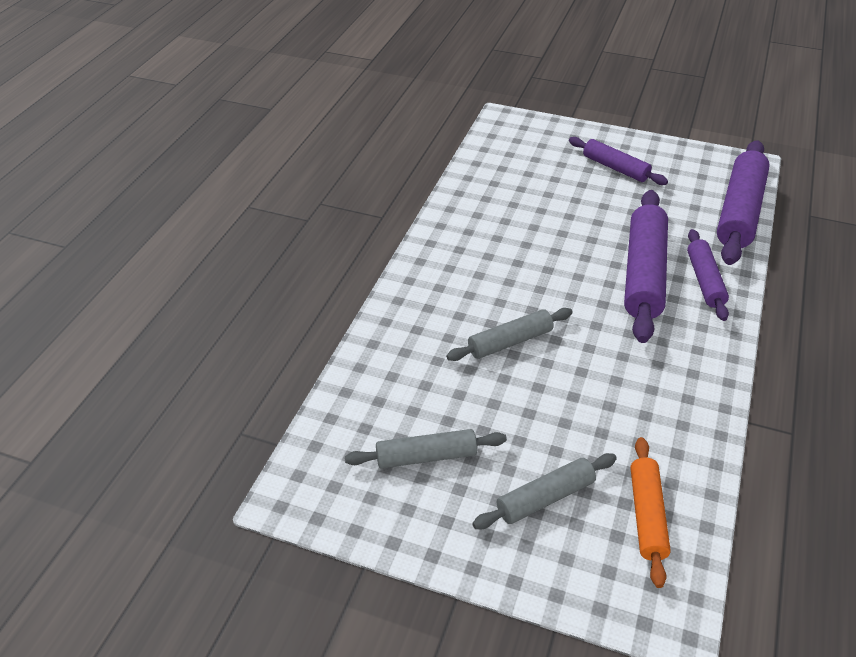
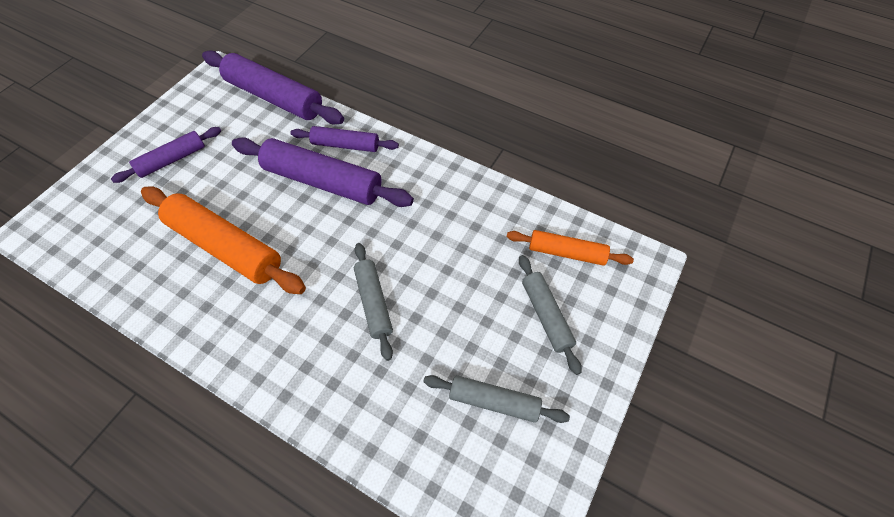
camera: 80 degrees left, 15 degrees up
grey rolling pin [345,429,507,469] -> grey rolling pin turned 75 degrees counterclockwise [423,375,570,423]
none -> orange rolling pin [141,186,306,294]

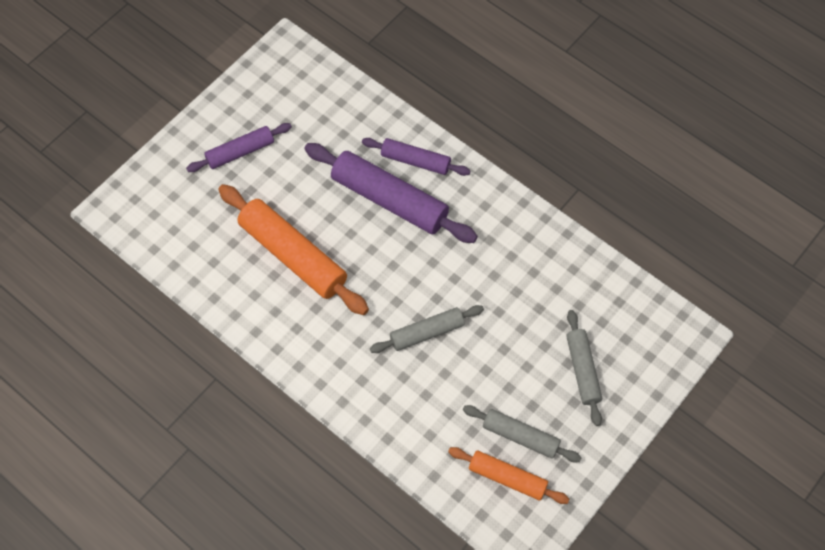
camera: 10 degrees right, 5 degrees up
purple rolling pin [202,50,344,124] -> none
grey rolling pin [354,243,393,361] -> grey rolling pin turned 75 degrees clockwise [370,305,484,353]
orange rolling pin [507,230,634,266] -> orange rolling pin moved to [448,447,570,504]

